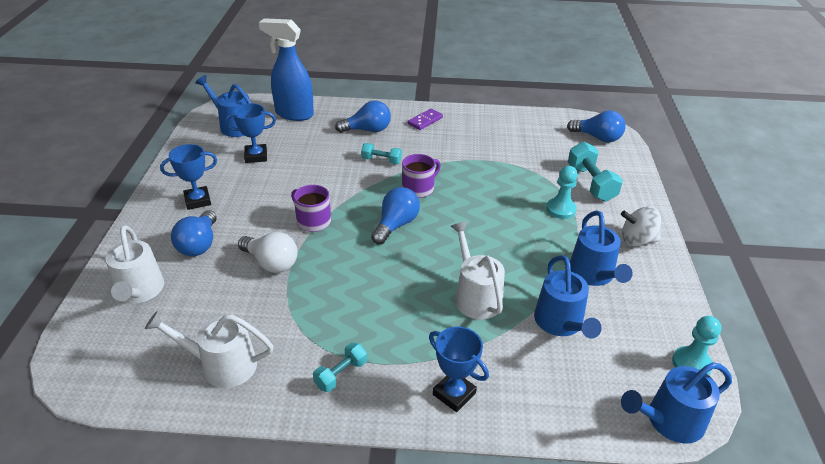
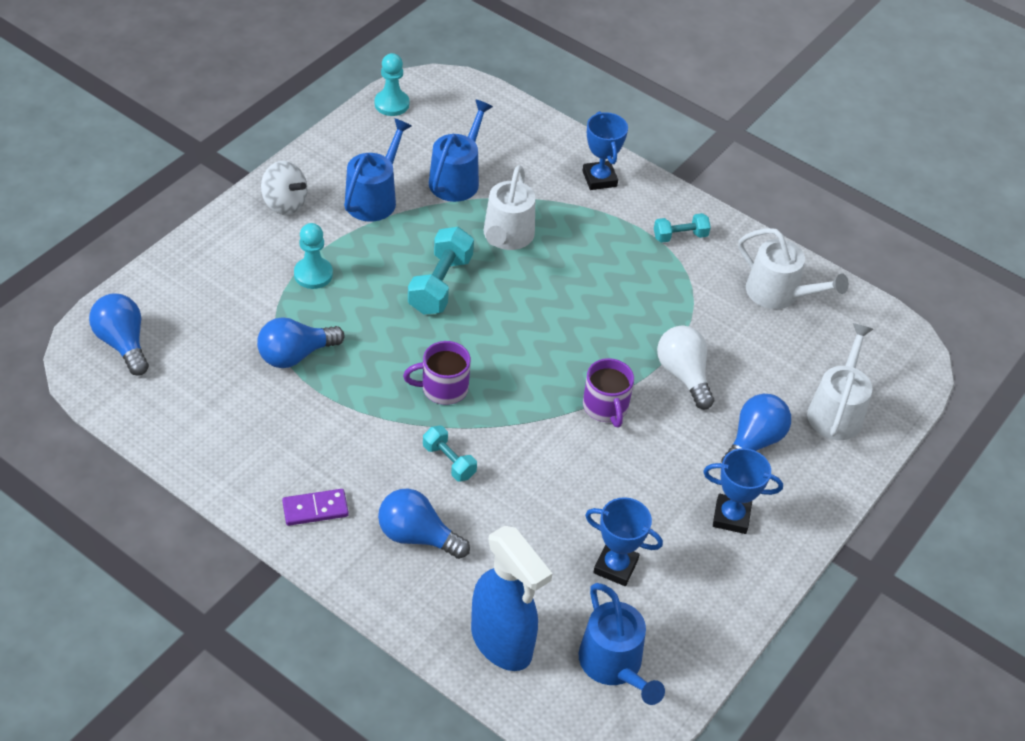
camera: 150 degrees left, 10 degrees up
blue light bulb [371,187,420,245] -> blue light bulb moved to [257,318,345,368]
turquoise dumbbell [568,142,623,202] -> turquoise dumbbell moved to [408,227,474,315]
blue watering can [621,362,732,443] -> none

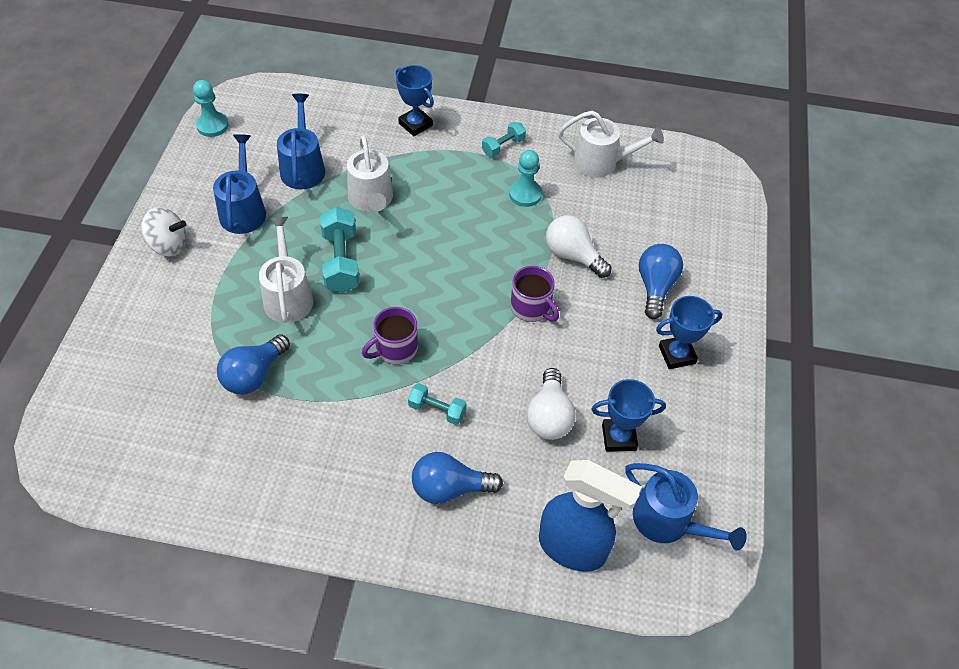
camera: 25 degrees left, 5 degrees up
blue light bulb [89,293,149,376] -> none
purple domino [282,489,349,526] -> none
turquoise pawn [294,223,333,289] -> turquoise pawn moved to [509,150,542,207]
white watering can [807,323,873,440] -> white watering can moved to [259,217,313,323]
none -> white light bulb [527,368,576,440]

